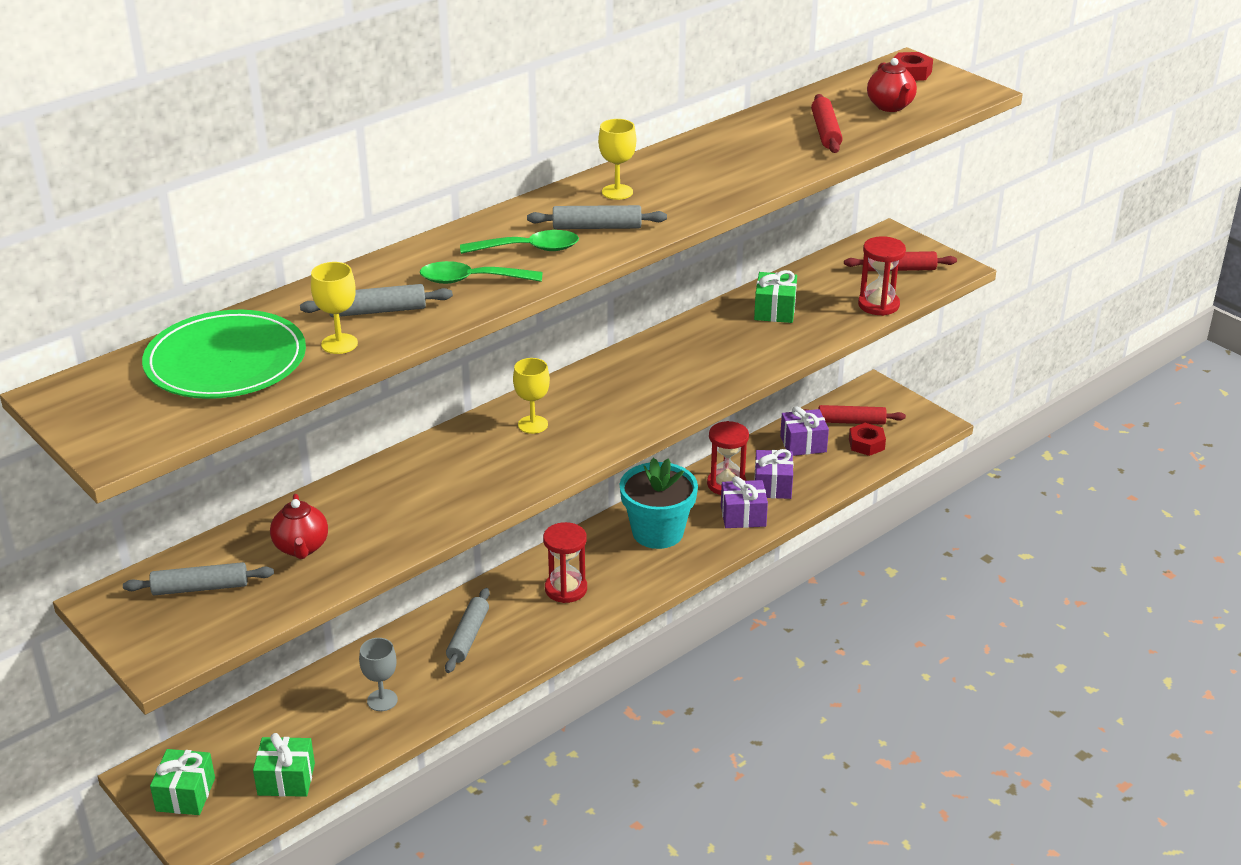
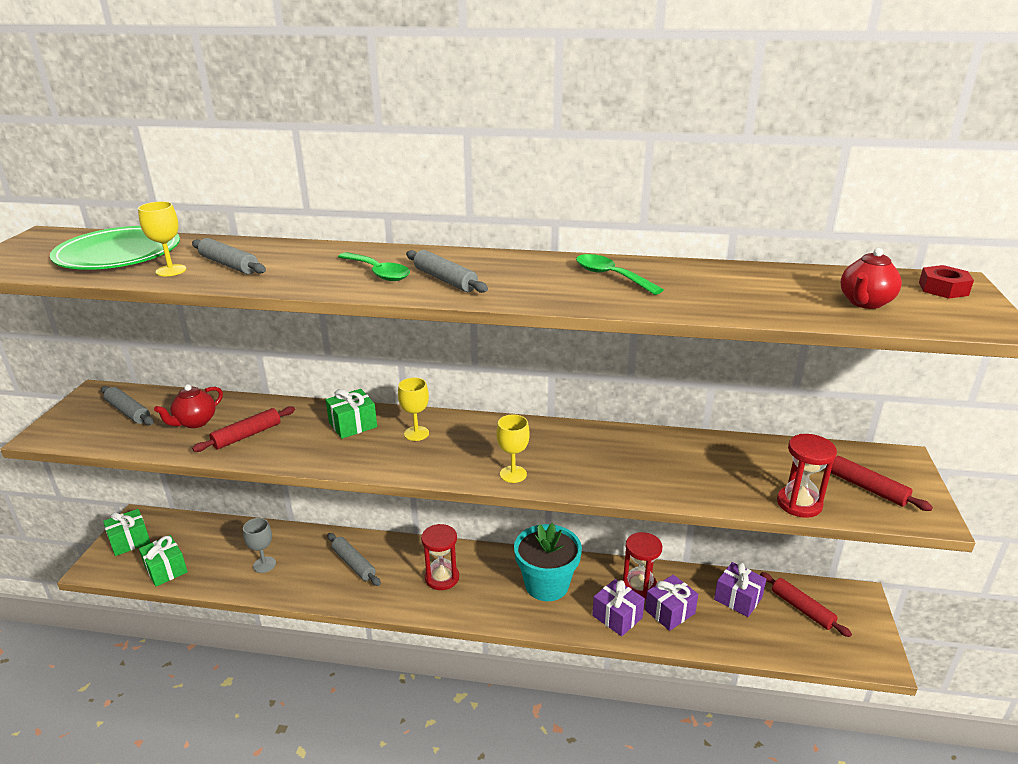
camera: 50 degrees right, 5 degrees down
green spoon [420,261,542,284] -> green spoon moved to [576,254,664,295]
grey rolling pin [445,588,490,673] -> grey rolling pin turned 75 degrees clockwise [327,533,381,586]
yellow goblet [598,119,636,200] -> yellow goblet moved to [496,414,530,483]
green gift [754,270,797,323] -> green gift moved to [325,389,377,439]
red rolling pin [811,94,843,153] -> red rolling pin moved to [192,406,295,452]
red nut [849,423,886,456] -> none

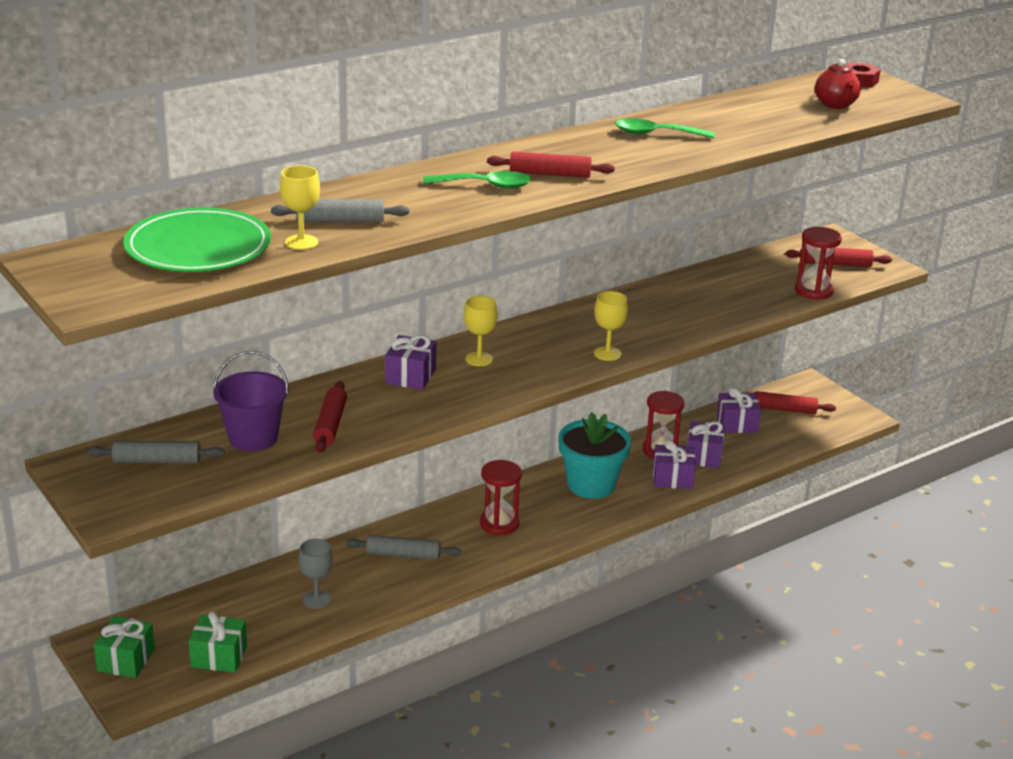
camera: 45 degrees left, 0 degrees up
red teapot [154,384,223,428] -> purple bucket [213,351,289,451]
green gift [325,389,377,439] -> purple gift [385,335,436,390]
grey rolling pin [406,250,488,293] -> red rolling pin [487,152,615,178]

